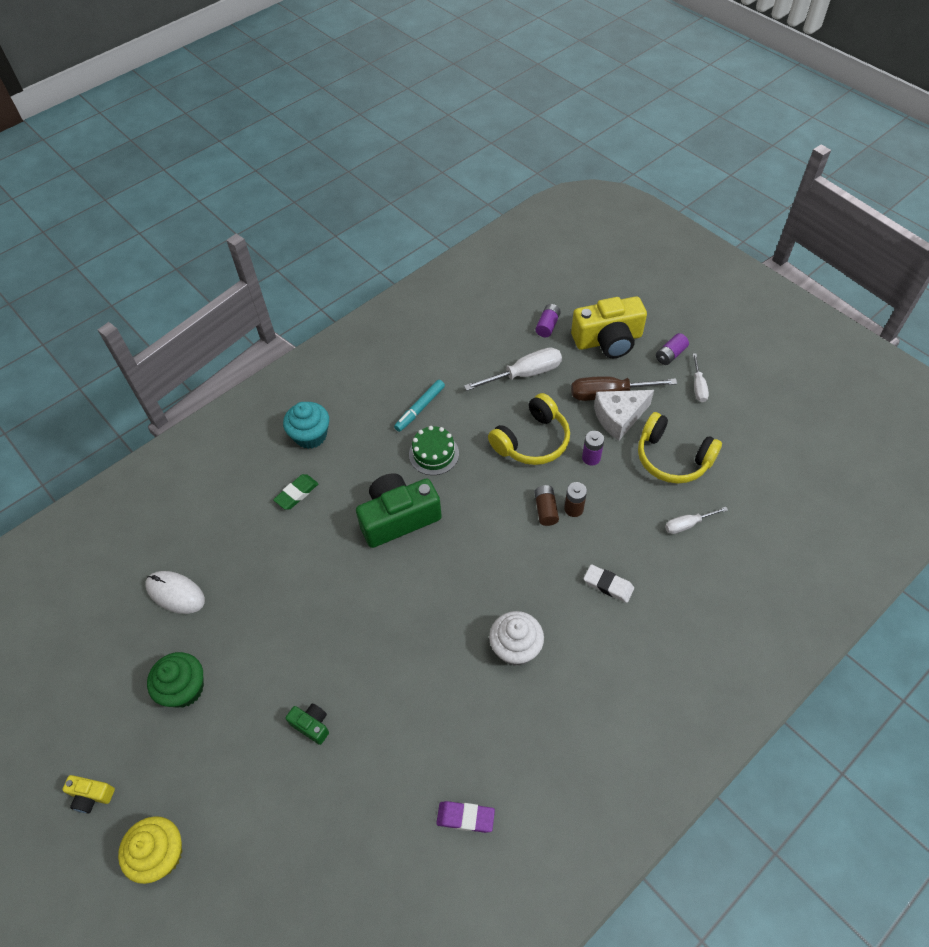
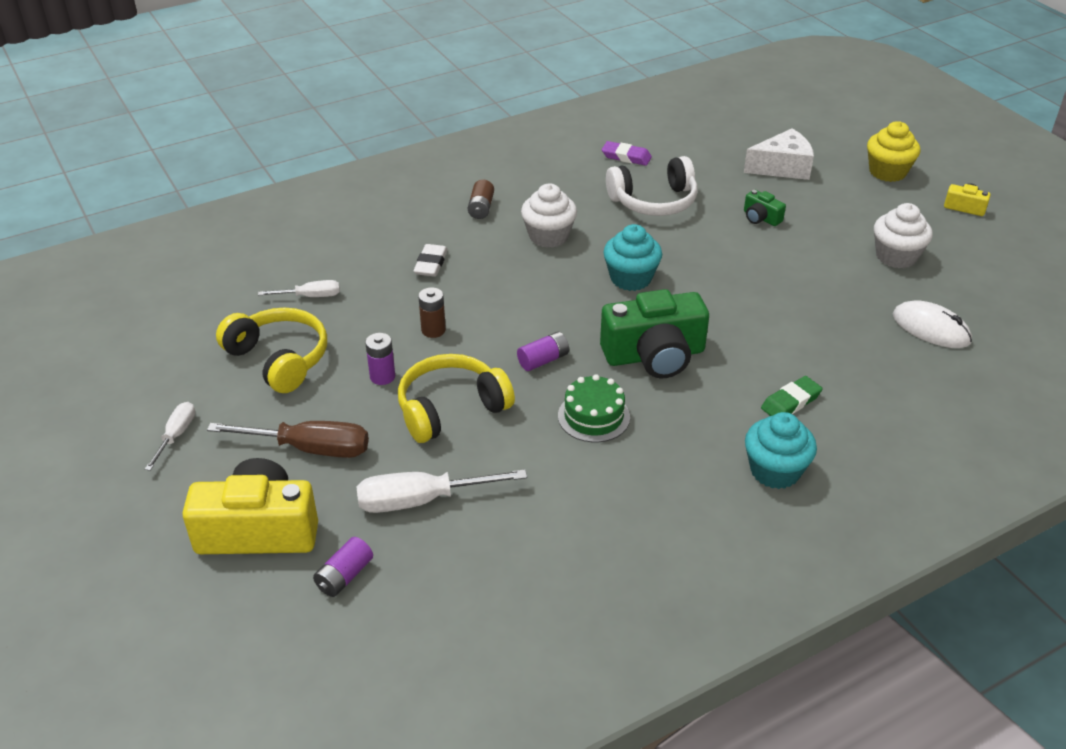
camera: 170 degrees left, 15 degrees down
green cupcake [147,652,204,708] -> white cupcake [874,203,933,268]
turquoise marker [394,380,445,432] -> none
brown battery [534,485,559,526] -> brown battery moved to [468,180,494,219]
white eraser [583,564,634,603] -> white eraser turned 60 degrees clockwise [413,244,448,277]
white cheese [594,390,654,441] -> white cheese moved to [744,128,814,180]
purple battery [656,333,689,365] -> purple battery moved to [517,332,569,371]
none -> turquoise cupcake [603,224,662,291]
none -> white headphones [606,156,697,216]

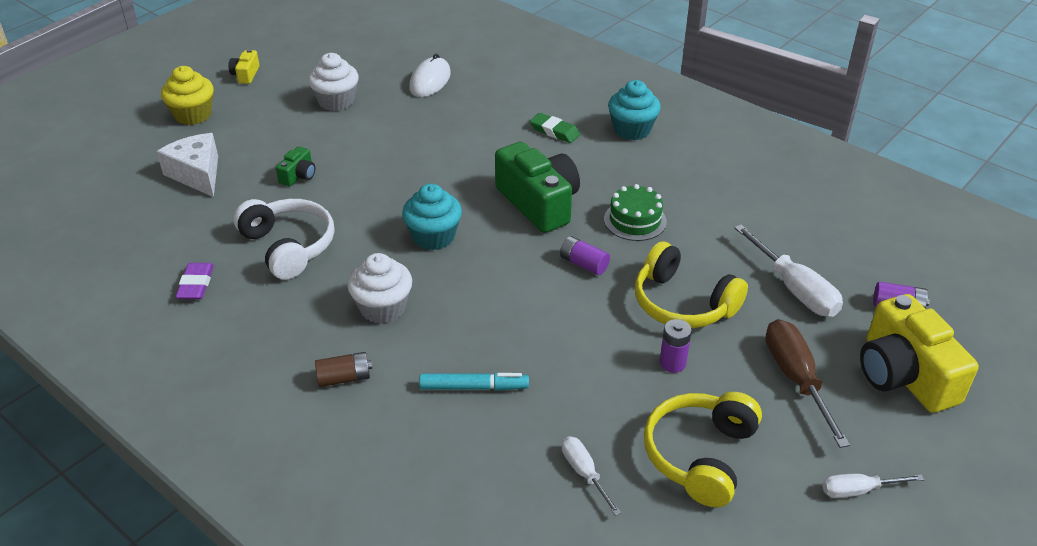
camera: 110 degrees left, 0 degrees up
white eraser [413,244,448,277] -> turquoise marker [419,373,529,391]
brown battery [418,287,446,338] -> none

